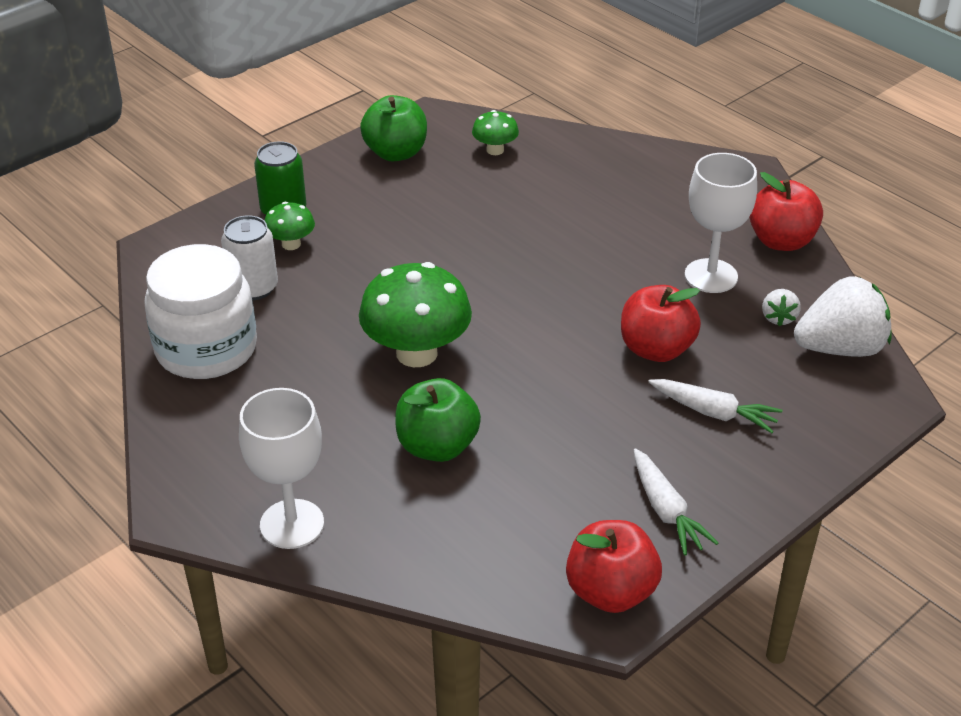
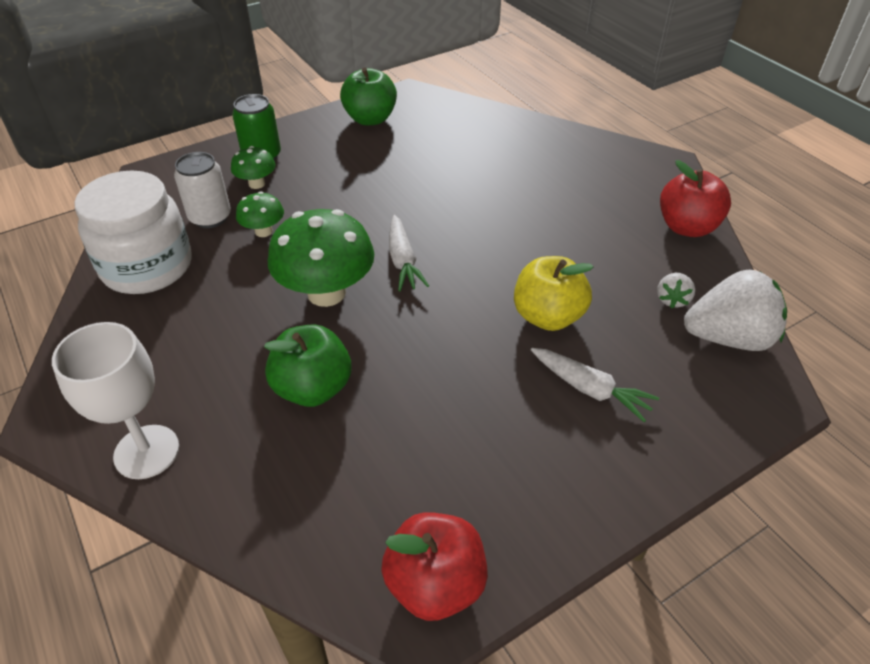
camera: 10 degrees right, 5 degrees up
green mushroom [472,110,519,155] -> green mushroom moved to [236,192,284,237]
red apple [621,285,701,362] -> yellow apple [514,256,594,331]
white carrot [634,448,718,556] -> white carrot moved to [389,215,429,291]
white goblet [685,153,757,293] -> none

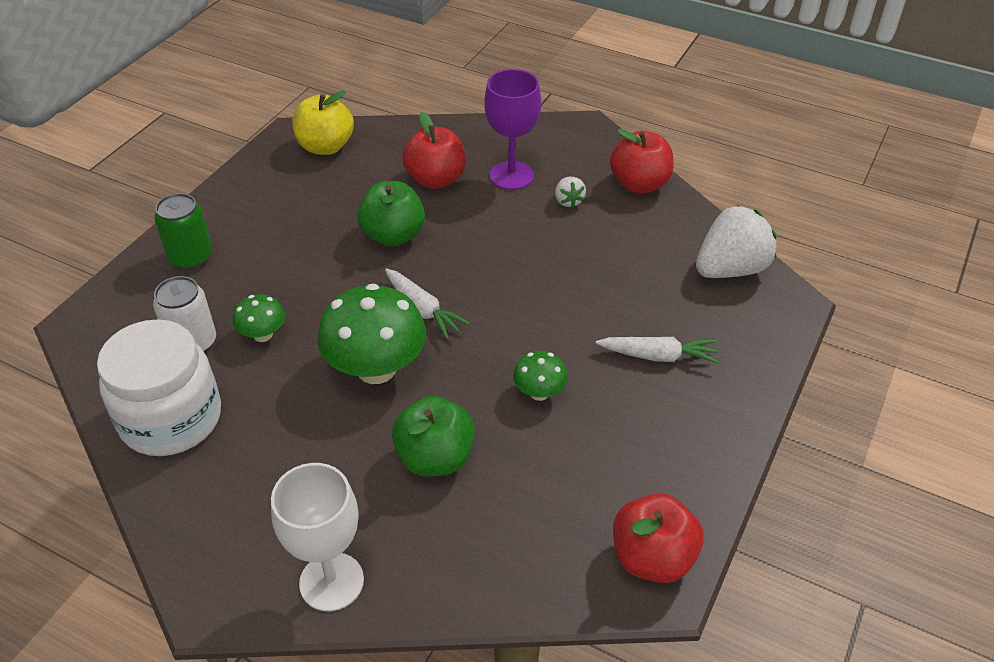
camera: 30 degrees left, 0 degrees up
green mushroom [231,146,276,189] -> green mushroom moved to [513,351,568,401]
green apple [340,67,397,125] -> green apple moved to [357,181,425,246]
yellow apple [514,256,594,331] -> yellow apple moved to [293,91,354,155]
white strawberry [657,273,695,309] -> white strawberry moved to [555,177,586,208]
none -> red apple [402,112,465,189]
none -> purple goblet [484,69,541,190]

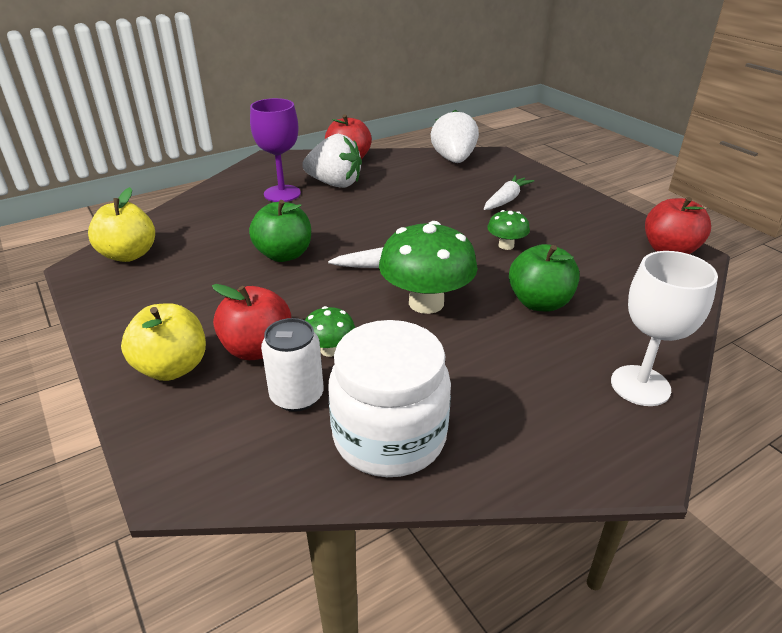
camera: 60 degrees left, 10 degrees down
green can [154,193,213,270] -> yellow apple [121,303,206,381]
red apple [402,112,465,189] -> red apple moved to [212,284,291,360]
white strawberry [555,177,586,208] -> white strawberry [302,134,362,188], size x2.12

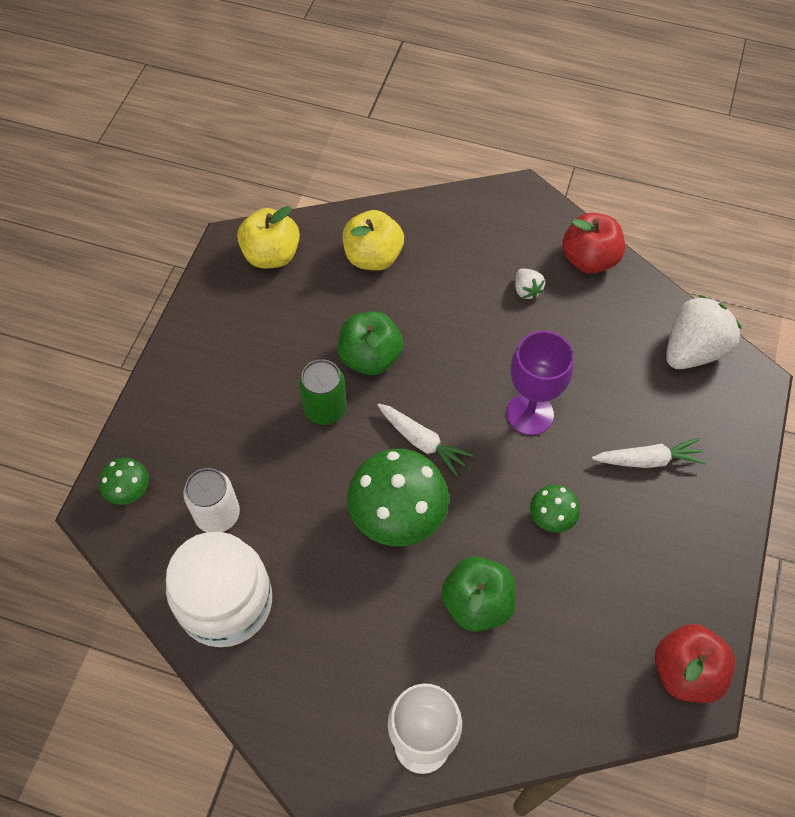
camera: 50 degrees right, 25 degrees up
yellow apple [121,303,206,381] -> yellow apple moved to [343,210,404,271]
red apple [212,284,291,360] -> none
purple goblet [250,98,301,202] -> purple goblet moved to [506,331,574,435]
white strawberry [302,134,362,188] -> white strawberry [515,268,545,300], size x0.47
green mushroom [305,306,355,357] -> green mushroom moved to [99,458,149,505]
none -> green can [299,359,347,425]

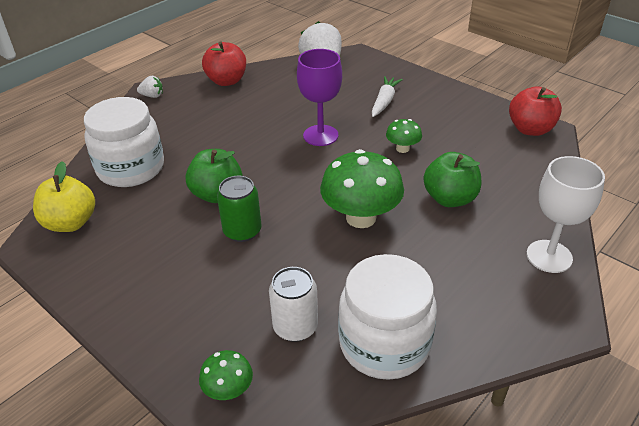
camera: 65 degrees left, 20 degrees down
yellow apple [343,210,404,271] -> white jar [84,97,164,187]
white carrot [377,403,473,476] -> none
white strawberry [515,268,545,300] -> white strawberry moved to [137,76,163,98]

